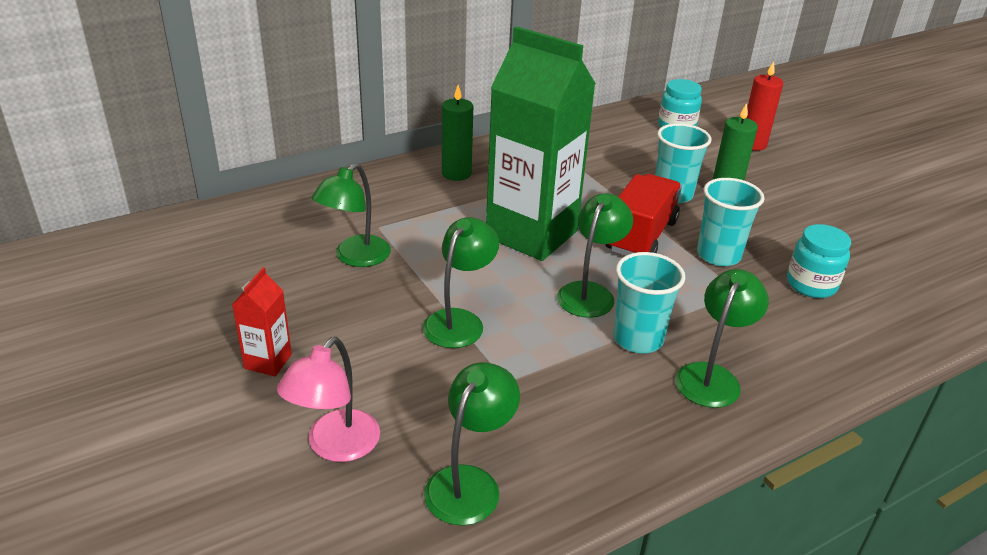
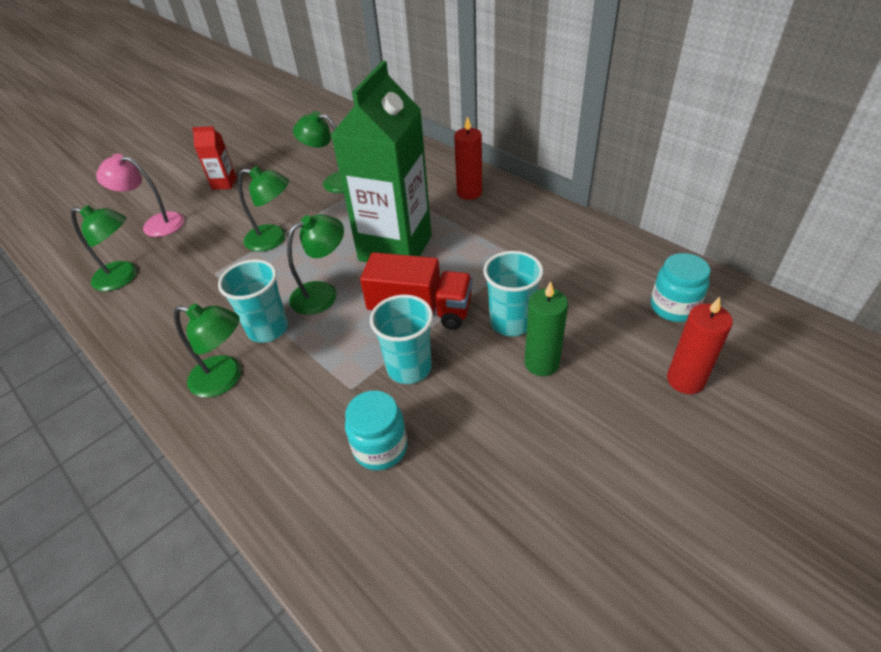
camera: 80 degrees right, 10 degrees up
green candle [442,85,473,181] -> red candle [454,116,482,200]
green lamp [557,193,633,318] -> green lamp turned 45 degrees counterclockwise [287,214,344,315]

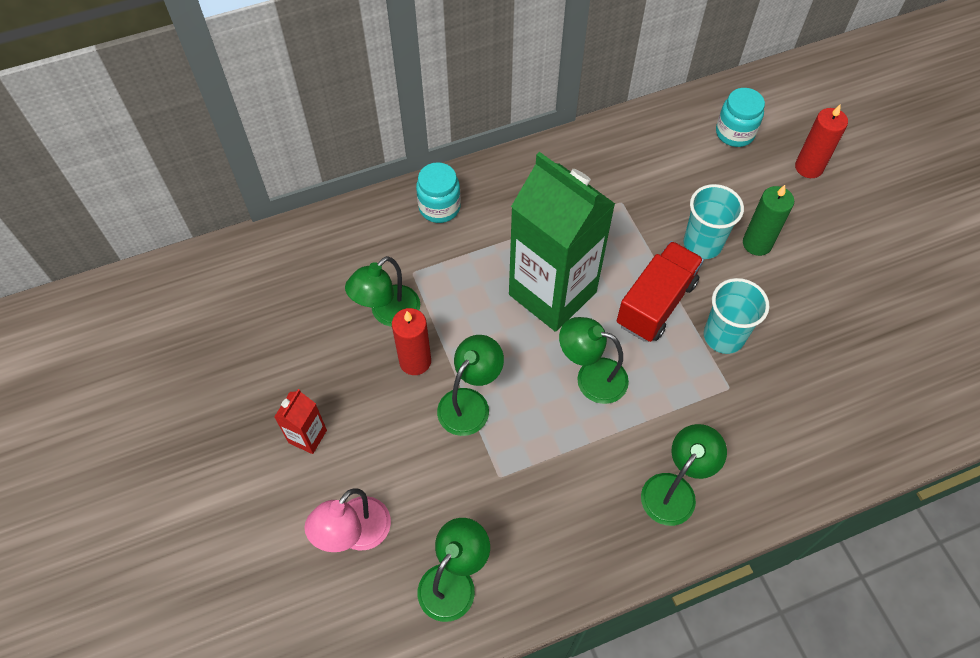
camera: 70 degrees left, 15 degrees up
turquoise cup [218,259,288,343] -> none
green lamp [287,214,344,315] -> green lamp turned 60 degrees counterclockwise [559,317,629,404]
turquoise jar [345,390,408,470] -> turquoise jar moved to [416,162,461,223]
red candle [454,116,482,200] -> red candle moved to [392,308,431,375]

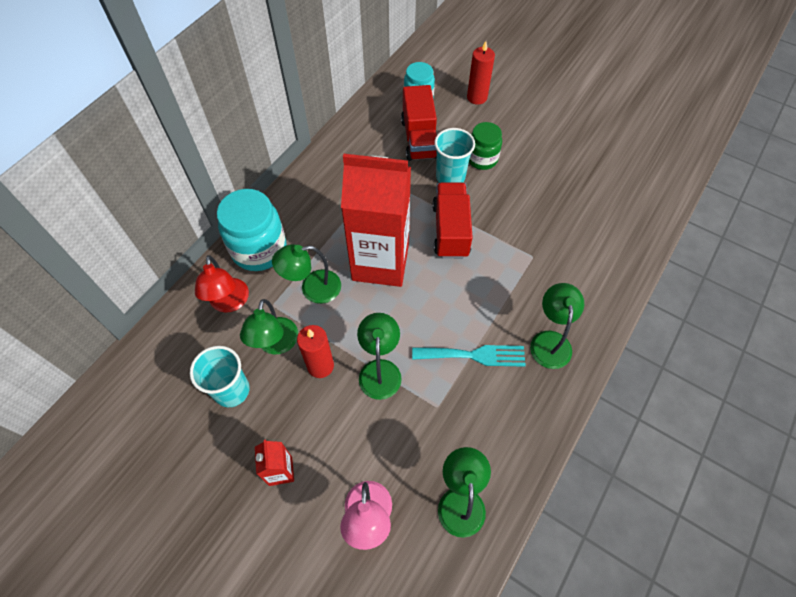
camera: 35 degrees left, 0 degrees up
turquoise jar [416,162,461,223] -> turquoise jar [217,189,287,271], size x1.62
green carton [509,152,615,332] -> red carton [341,154,411,287]
green lamp [559,317,629,404] -> green lamp moved to [272,244,341,304]
turquoise cup [704,278,770,354] -> turquoise cup moved to [190,346,250,407]
green candle [743,185,794,256] -> green jar [469,122,502,170]
none -> red lamp [195,255,249,313]
none -> red truck [401,85,437,161]
none -> turquoise fork [412,345,526,367]

